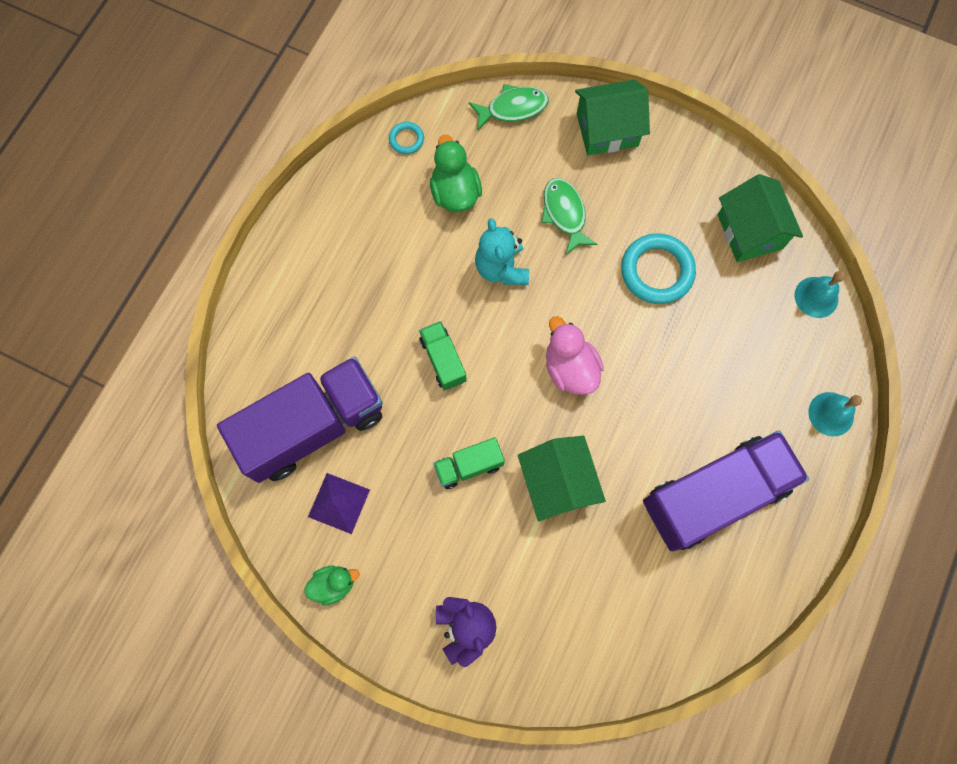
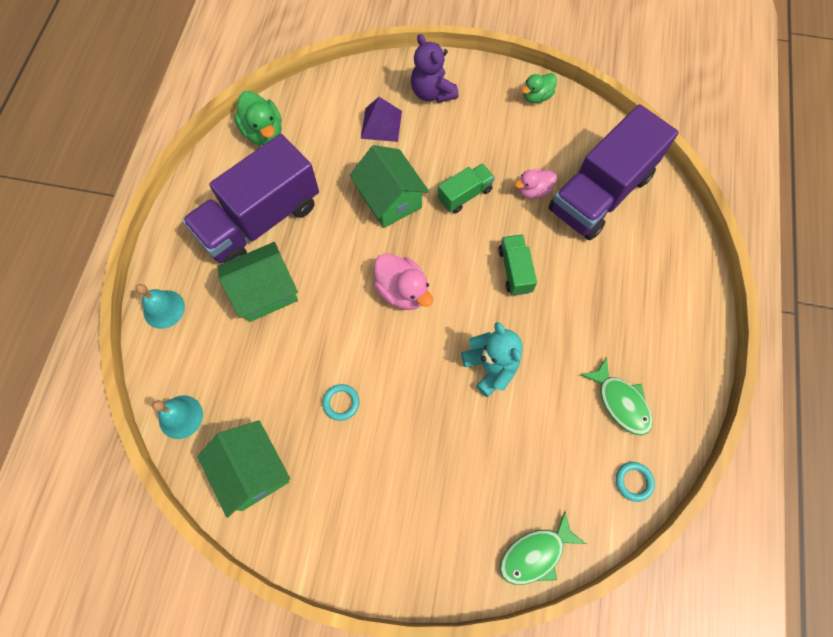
camera: 165 degrees right, 5 degrees down
purple pyramid [308,473,370,534] -> purple pyramid moved to [361,97,402,142]
green truck [419,321,467,390] -> green truck turned 150 degrees counterclockwise [498,234,537,296]
green duck [430,135,482,212] -> green duck moved to [234,91,281,145]
green fish [542,178,598,255] -> green fish moved to [581,357,653,436]
green house [575,80,650,155] -> green house moved to [218,242,298,322]
turquoise ring [621,233,696,304] -> turquoise ring [323,384,360,421], size x0.50
none -> pink duck [515,169,557,199]

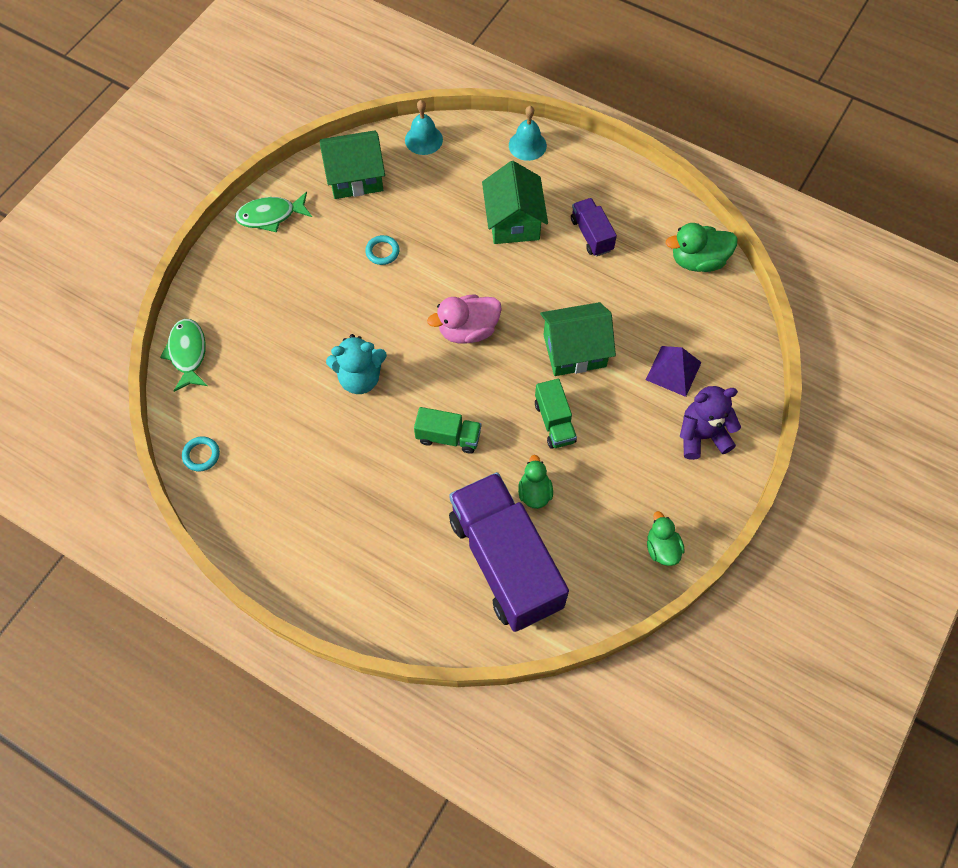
camera: 110 degrees right, 5 degrees down
purple truck [182,134,319,263] -> purple truck [571,198,617,256], size x0.46
pink duck [515,169,557,199] -> green duck [518,455,553,509]
green fish [581,357,653,436] -> green fish moved to [235,192,312,232]

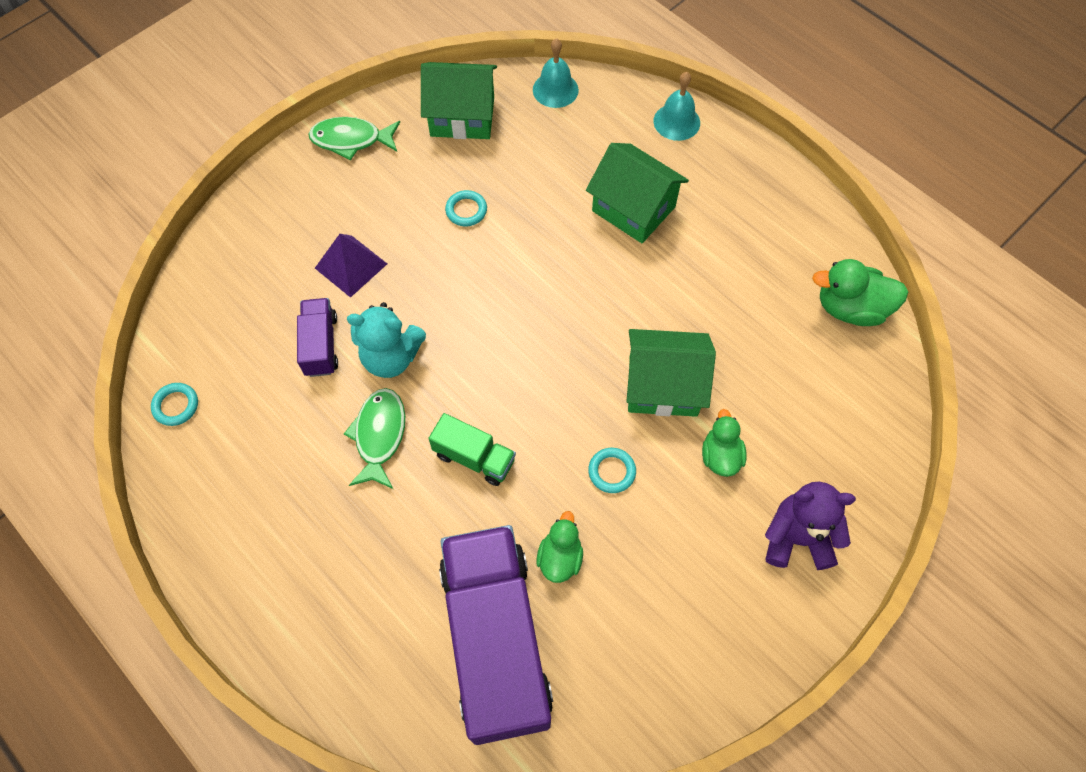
camera: 15 degrees right, 0 degrees up
green fish [160,319,208,392] -> green fish moved to [344,388,405,489]
pink duck [427,294,502,344] -> none
green house [482,161,548,244] -> green house turned 60 degrees counterclockwise [586,143,689,243]
green truck [535,379,577,449] -> turquoise ring [588,448,636,493]
purple truck [571,198,617,256] -> purple truck moved to [297,298,338,377]
purple pyramid [646,346,702,397] -> purple pyramid moved to [315,234,387,298]
green duck [647,511,685,566] -> green duck moved to [702,409,747,477]

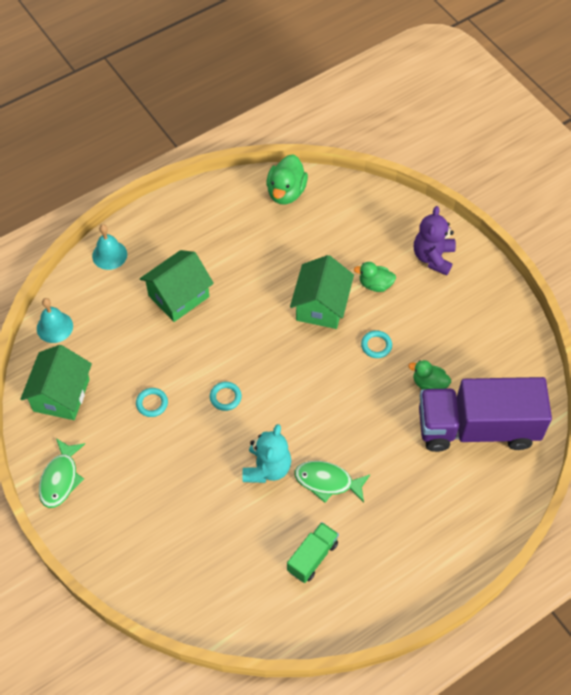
camera: 80 degrees left, 5 degrees down
turquoise ring [151,383,198,426] -> turquoise ring moved to [210,382,242,411]
purple truck [297,298,338,377] -> none
purple pyramid [315,234,387,298] -> none
green truck [428,413,516,486] -> green truck moved to [287,522,339,583]

